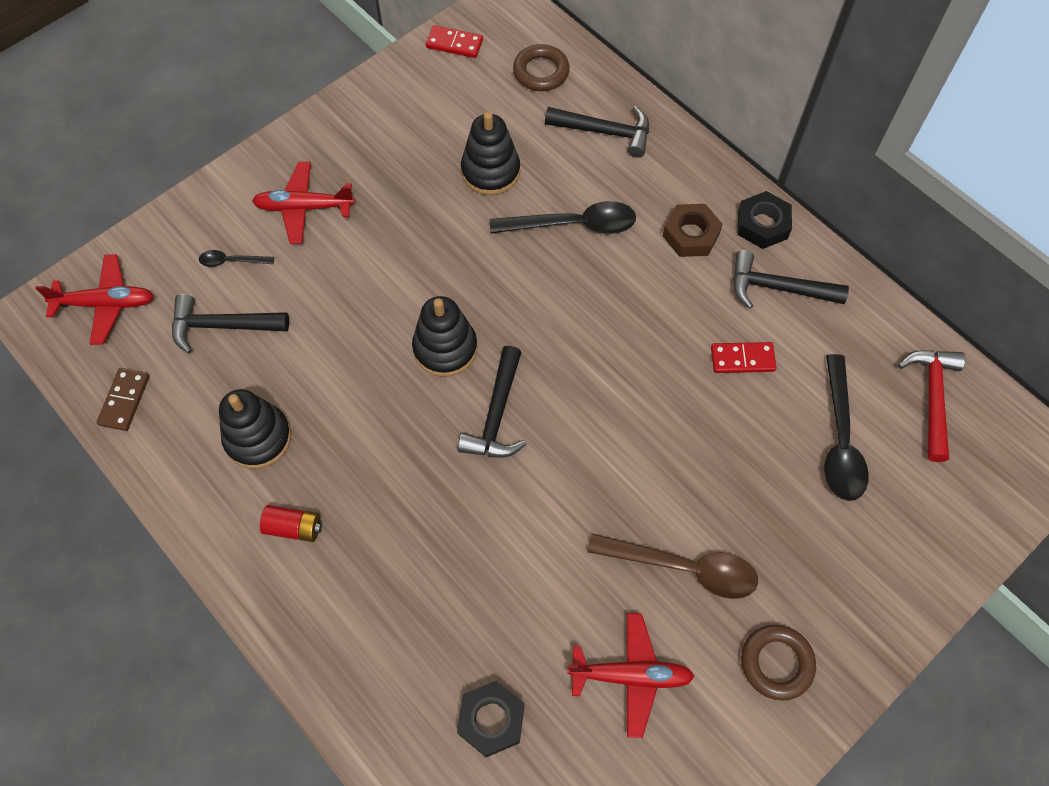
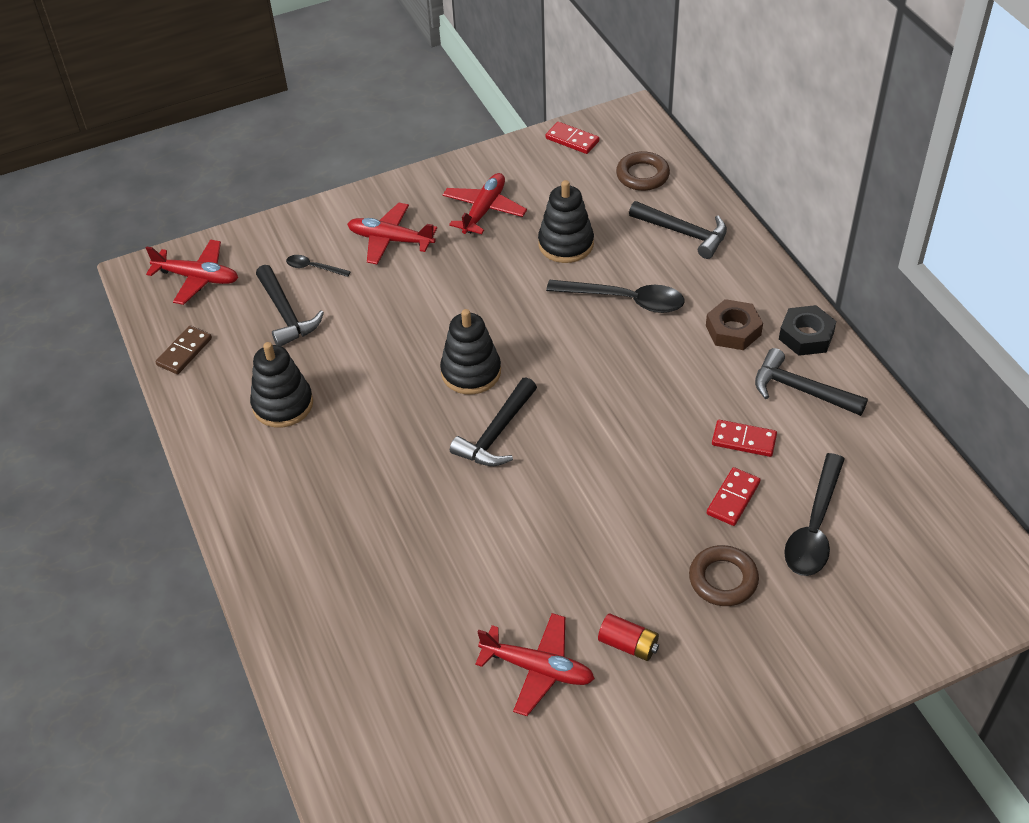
camera: 20 degrees right, 15 degrees down
black hammer [172,294,289,354] -> black hammer turned 135 degrees counterclockwise [256,265,324,346]
red battery [260,505,322,542] -> red battery moved to [598,613,659,661]
black nut [457,681,525,757] -> none
brown spoon [587,533,758,599] -> none
brown ring [741,624,816,701] -> brown ring moved to [689,545,759,606]
red hammer [898,350,965,462] -> none
none -> red plane [443,173,527,234]
none -> red domino [707,467,761,526]

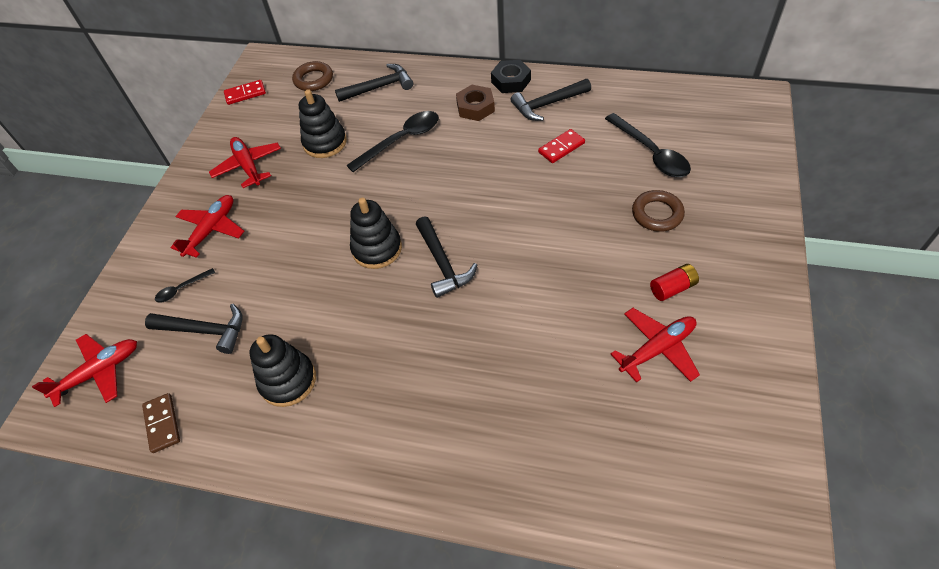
camera: 50 degrees left, 5 degrees up
red plane [347,203,437,265] -> red plane turned 150 degrees clockwise [171,195,244,258]
red domino [707,467,761,526] -> none

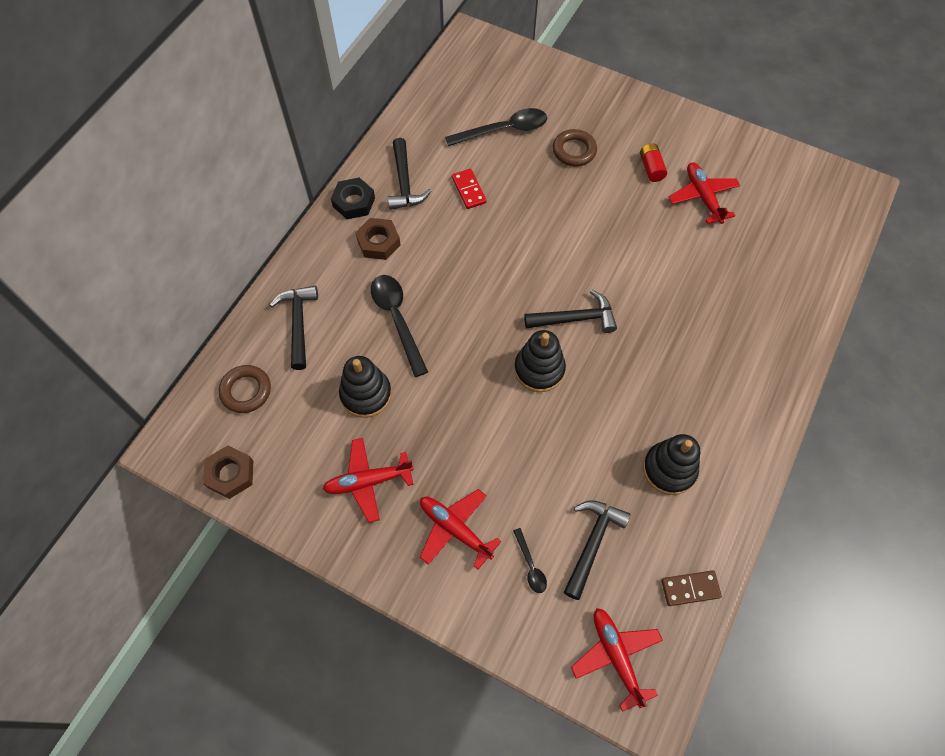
camera: 80 degrees left, 10 degrees up
red domino [224,80,266,105] -> brown nut [203,445,253,499]

